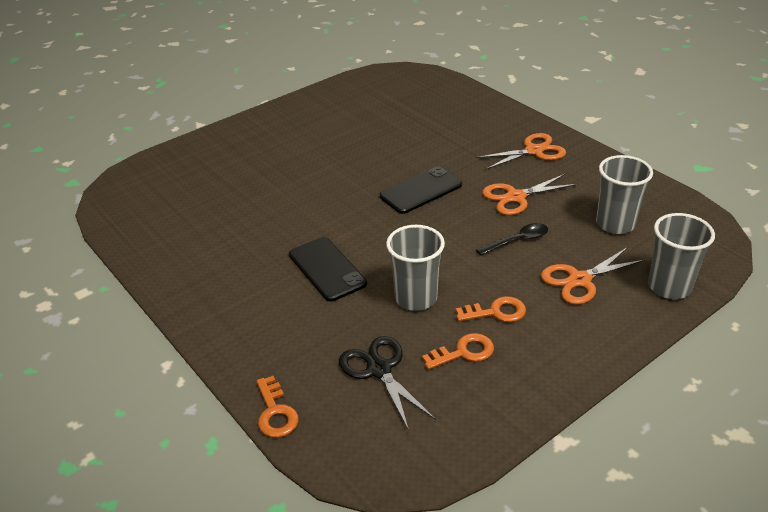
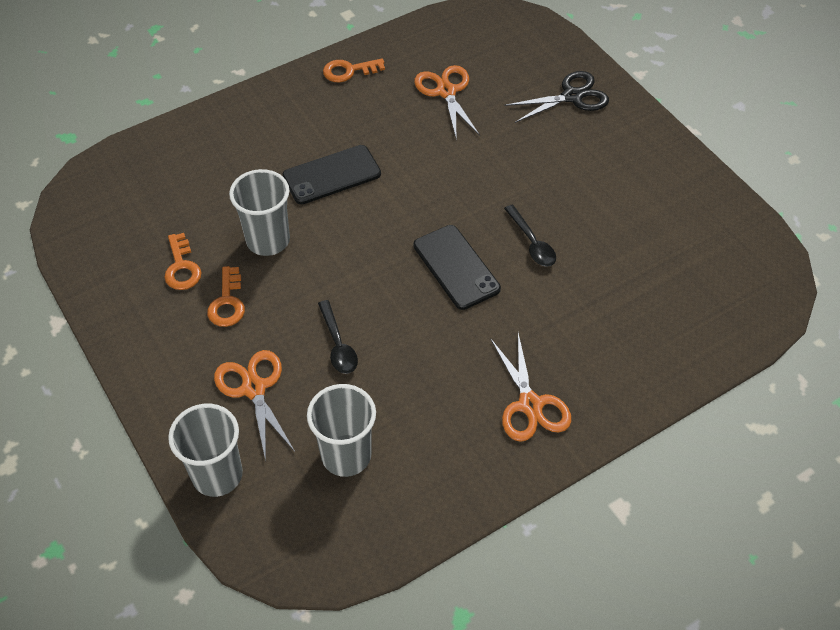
camera: 95 degrees right, 15 degrees up
orange key [257,376,299,438] -> orange key moved to [323,58,385,82]
black scissors [339,336,436,431] -> black scissors moved to [504,71,609,123]
orange scissors [482,174,578,215] -> orange scissors moved to [414,65,480,137]
none -> black spoon [504,205,556,267]

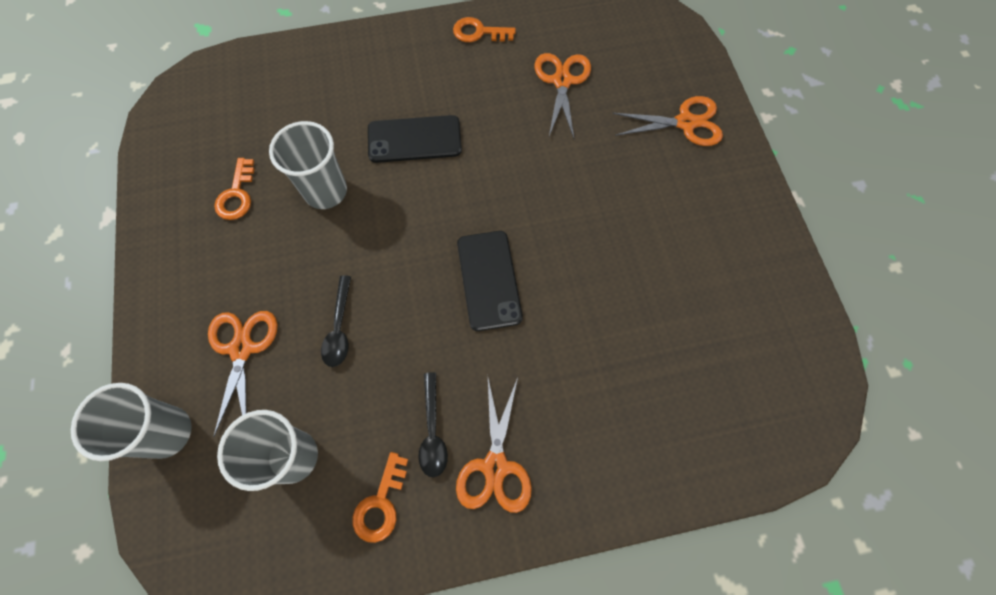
camera: 20 degrees right, 15 degrees up
orange key [207,266,245,327] -> orange key moved to [352,452,408,543]
black scissors [504,71,609,123] -> orange scissors [612,96,723,146]
black spoon [504,205,556,267] -> black spoon moved to [418,372,448,477]

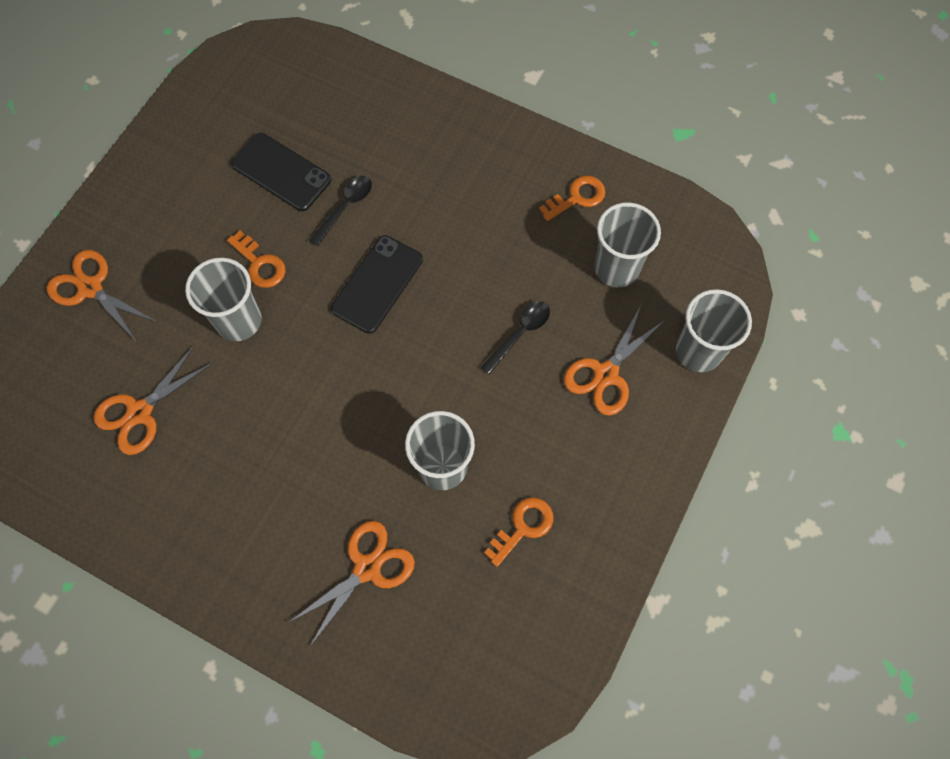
camera: 140 degrees left, 0 degrees up
black phone [368,115,462,163] -> black phone moved to [231,133,331,211]
black spoon [418,372,448,477] -> black spoon moved to [309,176,372,246]
orange key [453,17,516,42] -> orange key moved to [227,231,286,288]
orange scissors [456,378,532,513] -> orange scissors moved to [288,521,415,646]
none -> grey cup [185,258,262,341]

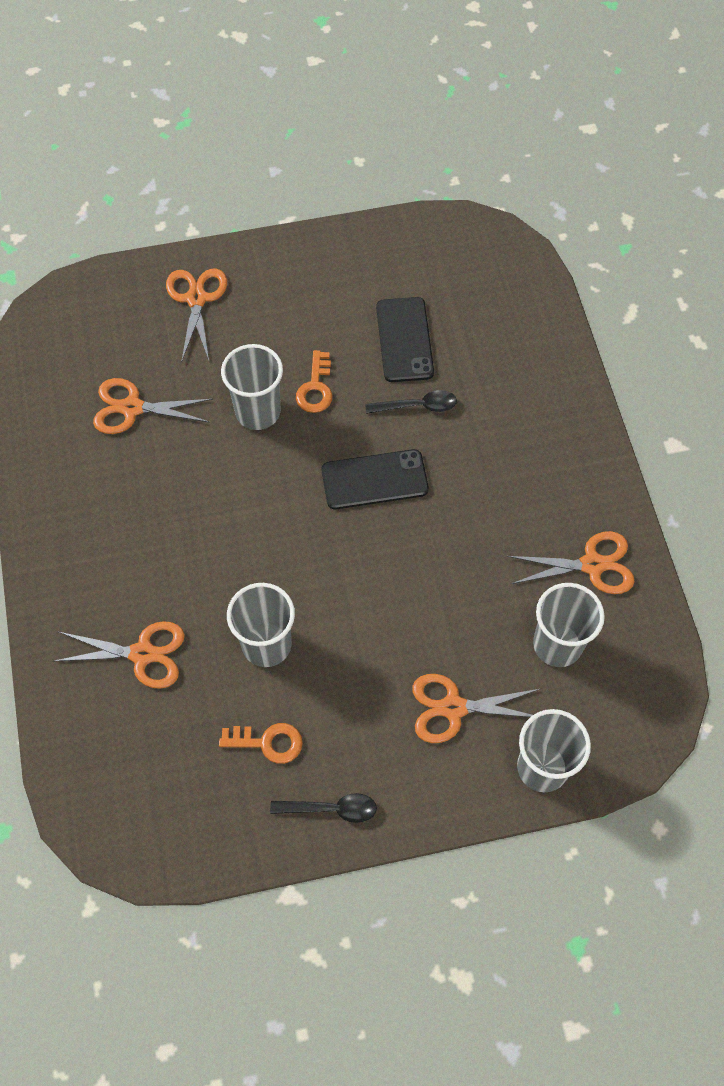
camera: 50 degrees right, 5 degrees down
black spoon [480,301,550,374] -> black spoon moved to [270,793,377,823]
orange key [539,175,606,221] -> orange scissors [507,531,635,594]

